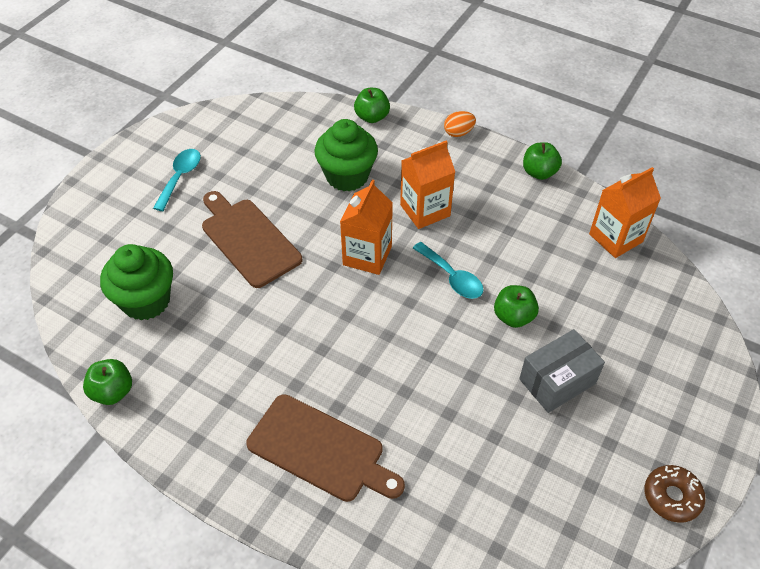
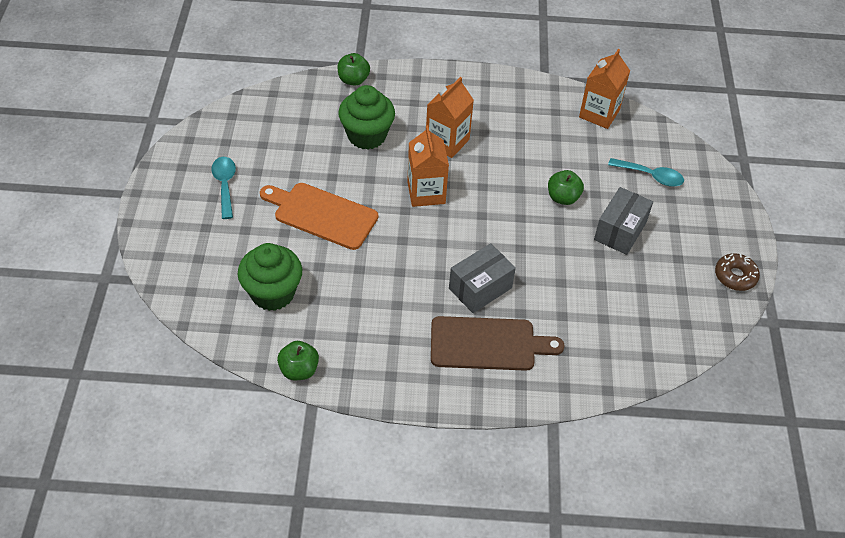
camera: 30 degrees left, 0 degrees up
brown cutting board [202,191,302,288] -> orange cutting board [260,183,378,250]
turquoise spoon [413,242,484,299] -> turquoise spoon moved to [608,158,684,187]
orange egg [444,111,476,137] -> none
green apple [523,142,562,180] -> none
none -> grey box [449,243,516,313]

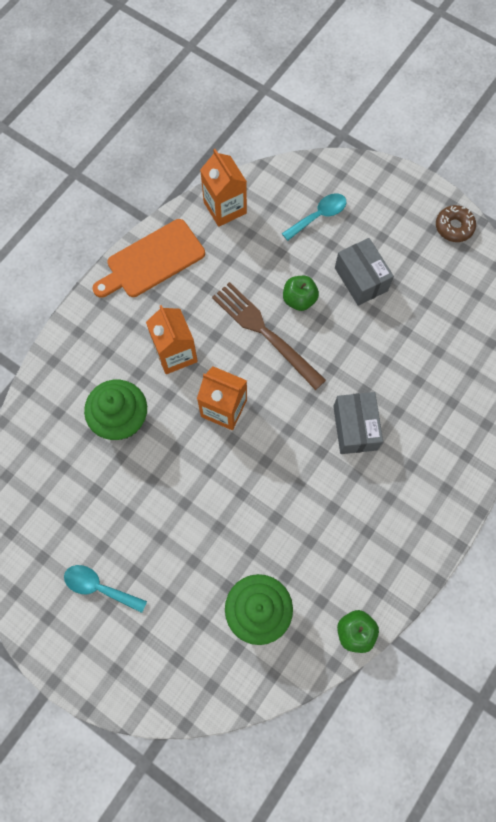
camera: 55 degrees left, 20 degrees up
orange cutting board [260,183,378,250] -> orange cutting board moved to [93,219,205,298]
green apple [337,53,370,86] -> none
brown cutting board [431,316,565,371] -> none
none -> brown fork [212,282,326,390]

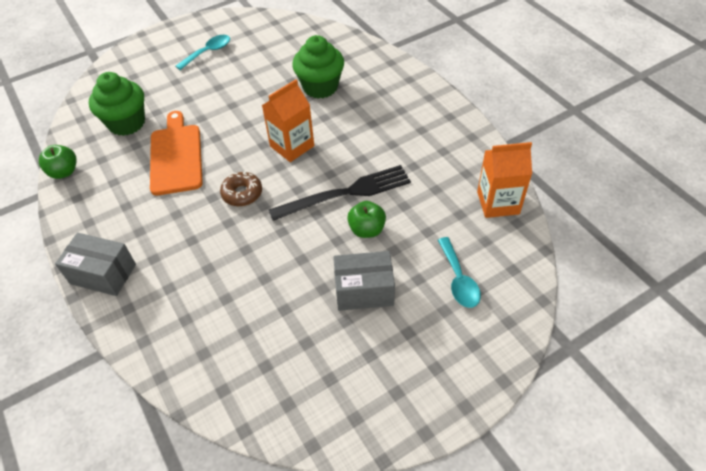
camera: 115 degrees right, 20 degrees down
orange cutting board [93,219,205,298] -> orange cutting board moved to [150,111,203,196]
orange carton [146,305,198,374] -> none
brown fork [212,282,326,390] -> black fork [269,165,411,221]
grey box [333,392,383,454] -> grey box moved to [55,233,136,296]
brown donut [436,205,476,242] -> brown donut moved to [220,171,262,206]

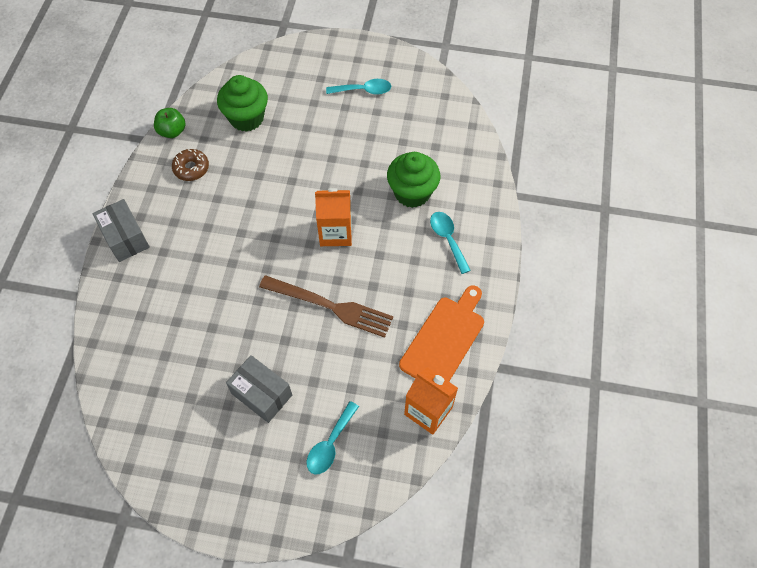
camera: 40 degrees right, 10 degrees up
orange cutting board [150,111,203,196] -> orange cutting board moved to [399,285,484,381]
brown donut [220,171,262,206] -> brown donut moved to [172,149,209,181]
black fork [269,165,411,221] -> brown fork [259,275,393,338]
green apple [347,201,386,238] -> none
none -> turquoise spoon [430,212,471,274]

